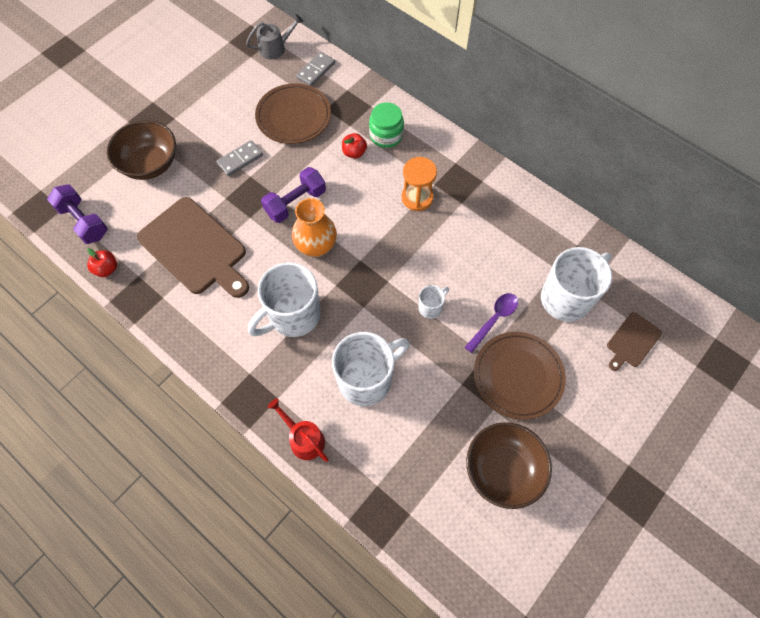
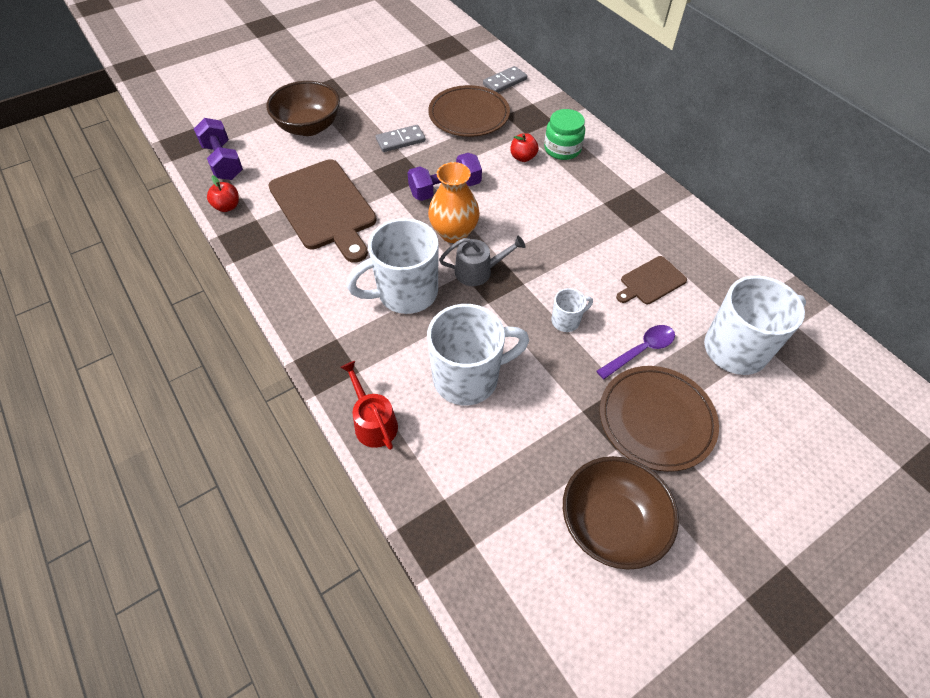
camera: 15 degrees right, 10 degrees down
grey watering can [246,14,303,60] -> grey watering can moved to [439,236,525,286]
orange hourglass [401,157,437,211] -> none
brown cutting board [607,312,662,371] -> brown cutting board moved to [616,256,687,304]

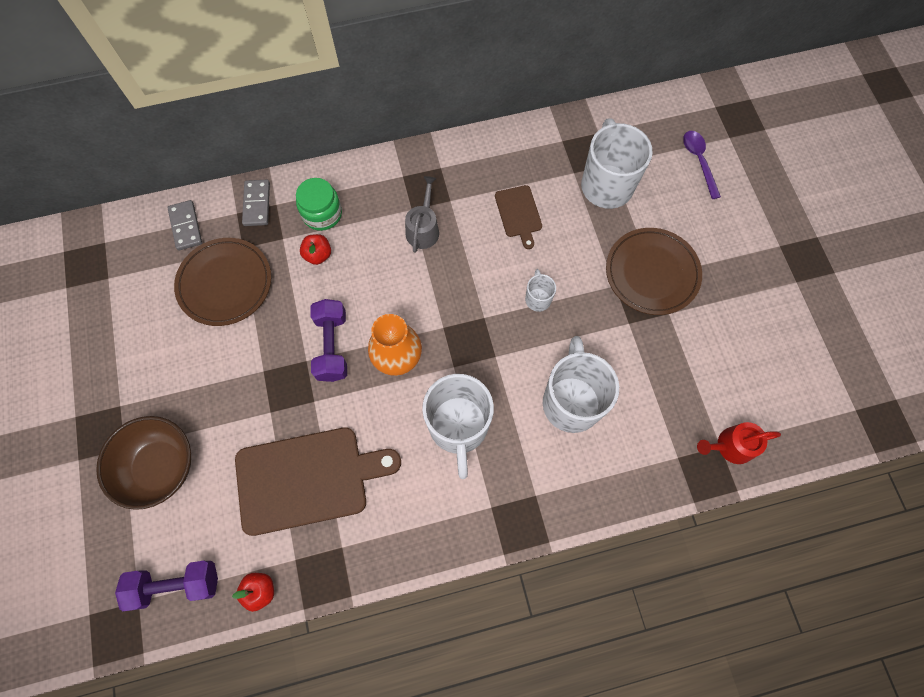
camera: 70 degrees left, 15 degrees up
red watering can [340,361,398,450] -> red watering can moved to [697,422,781,464]
grey domino [376,125,426,152] -> grey domino moved to [242,180,270,226]
grey watering can [439,236,525,286] -> grey watering can moved to [405,176,439,253]
brown bowl [563,456,679,570] -> none
purple spoon [596,325,675,379] -> purple spoon moved to [683,131,721,199]

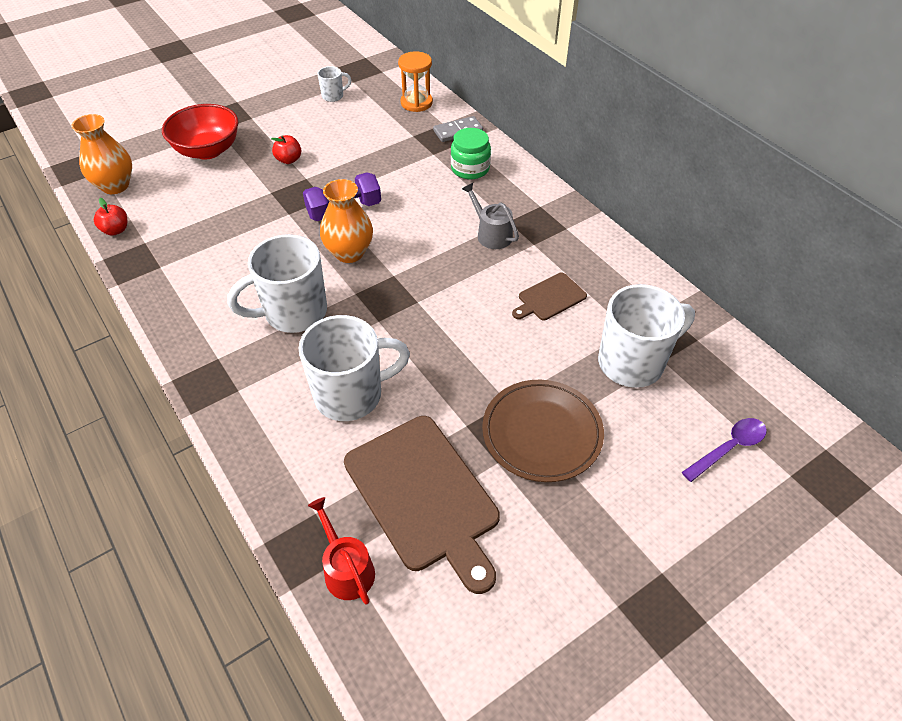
camera: 70 degrees right, 20 degrees down
brown bowl [96,416,191,510] -> red bowl [162,104,238,160]
purple dumbbell [115,561,218,611] -> orange vase [71,114,132,194]
grey domino [167,200,202,251] -> orange hourglass [398,51,433,112]
brown plate [174,238,271,326] -> none
brown cutting board [235,427,401,536] -> brown cutting board moved to [344,416,500,594]
red apple [300,234,331,265] -> red apple moved to [271,135,301,164]
grey watering can [405,176,439,253] -> grey watering can turned 120 degrees counterclockwise [462,183,519,249]
white mug [525,269,556,312] -> white mug moved to [317,66,351,102]

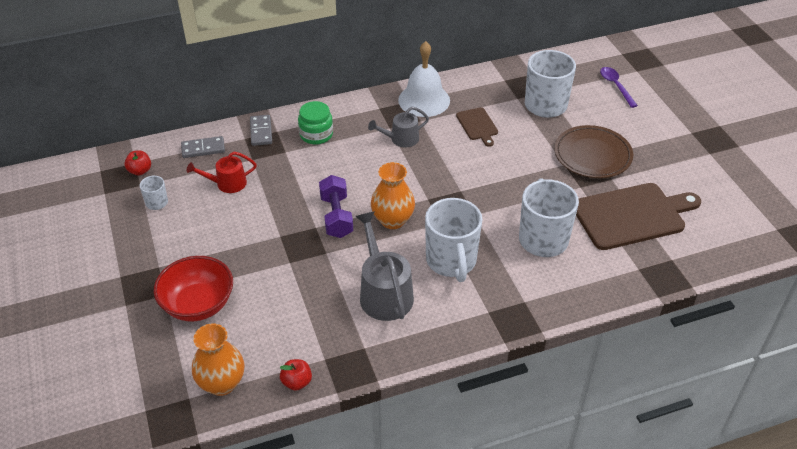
camera: 75 degrees left, 5 degrees down
red apple [271,135,301,164] -> red apple moved to [124,150,151,175]
red watering can [308,497,375,605] -> red watering can moved to [187,152,257,193]
orange hourglass [398,51,433,112] -> grey domino [181,136,225,158]
none -> grey watering can [355,212,414,321]
none -> white bell [398,41,450,117]

